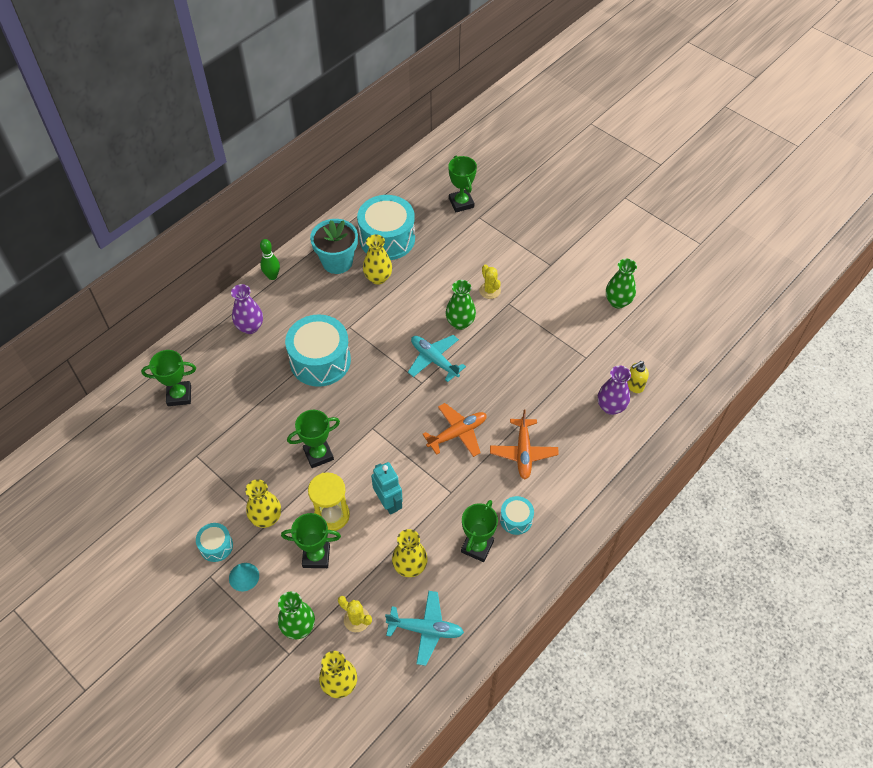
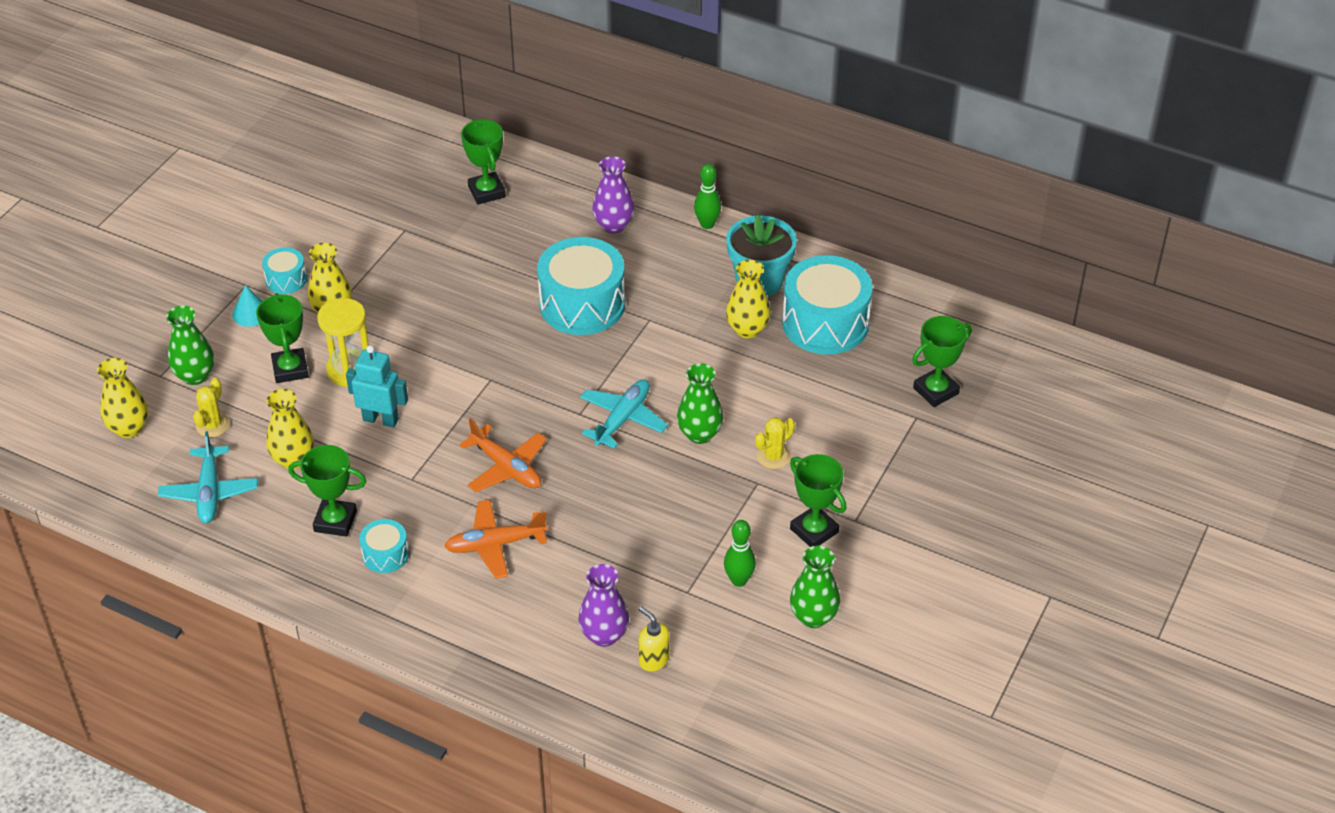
camera: 75 degrees right, 10 degrees down
green trophy [287,410,340,468] -> green trophy moved to [790,454,846,547]
turquoise robot [371,462,403,515] -> turquoise robot turned 120 degrees counterclockwise [346,345,408,428]
none -> green bowling pin [724,520,756,587]

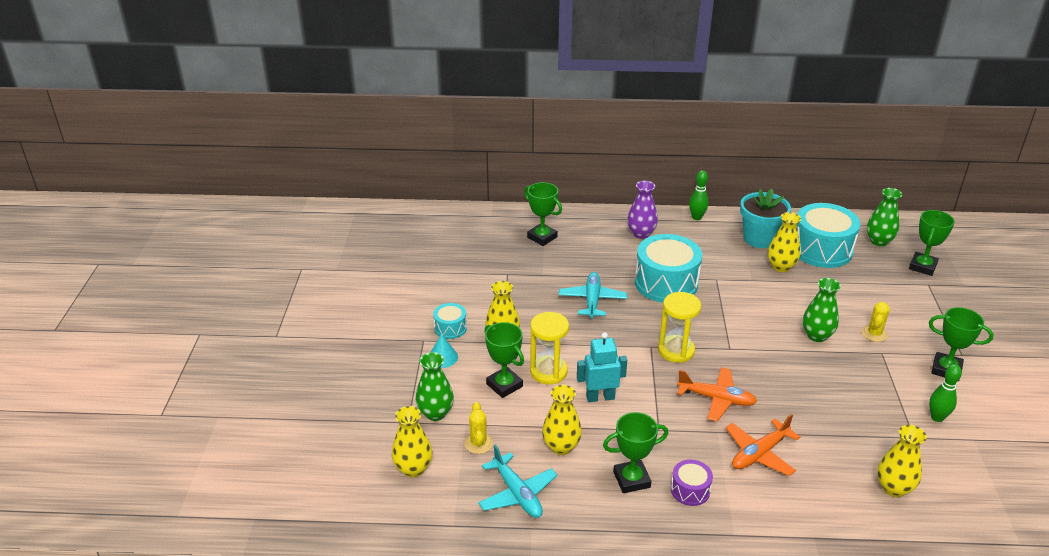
camera: 25 degrees left, 10 degrees down
turquoise drum [359,519,409,573] -> purple drum [671,459,713,506]
purple vase [579,564,629,647] -> yellow vase [877,425,927,497]
turquoise plane [580,379,668,449] -> turquoise plane moved to [559,272,627,318]
yellow soap dispenser [638,606,669,672] -> none
green vase [790,546,840,628] -> green vase moved to [867,188,902,246]
none -> yellow hourglass [658,292,701,363]

